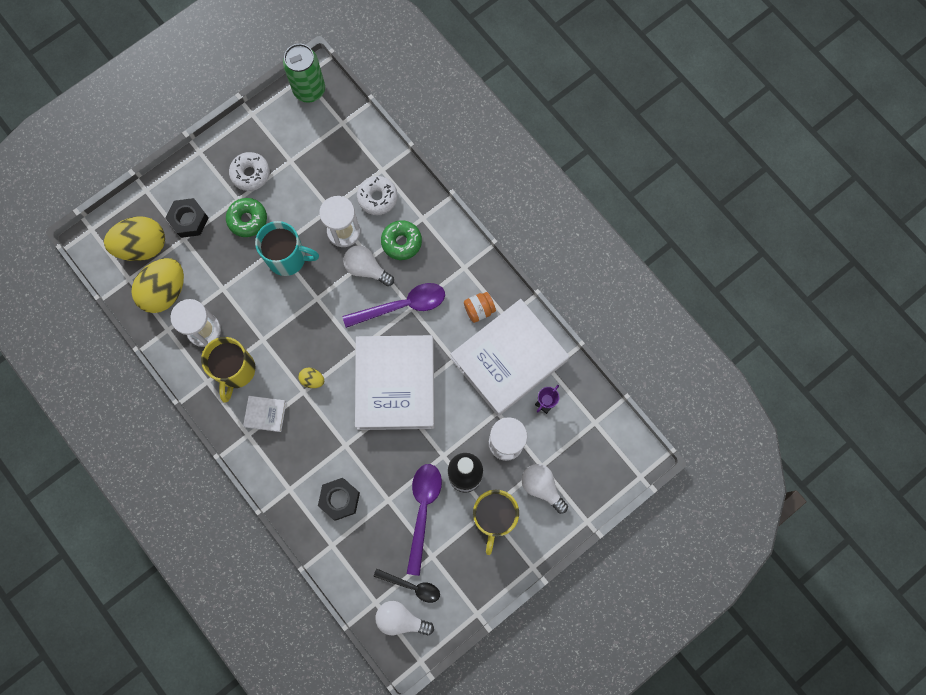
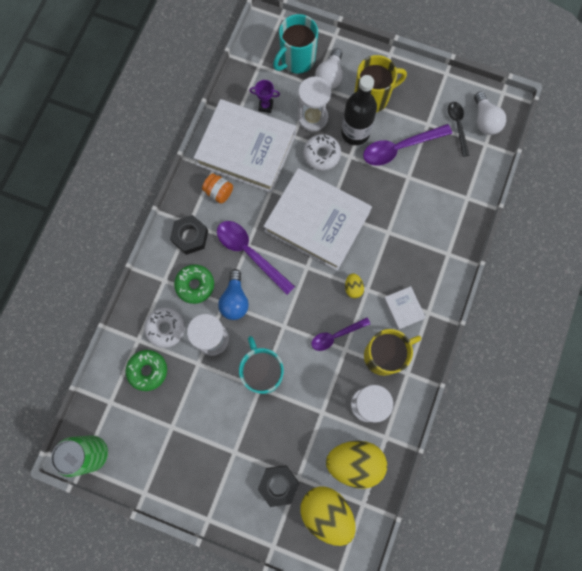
camera: 120 degrees left, 0 degrees up
green donut [226,198,267,237] -> green donut moved to [126,350,167,391]
white donut [229,152,270,191] -> white donut moved to [303,134,341,171]
black nut [318,478,360,521] -> black nut moved to [170,215,208,255]
white light bulb [343,245,394,286] -> blue light bulb [218,269,249,320]
white book [355,335,434,430] -> white book turned 60 degrees clockwise [264,168,372,271]
none -> turquoise mug [273,14,318,74]
none -> purple spoon [311,318,370,351]

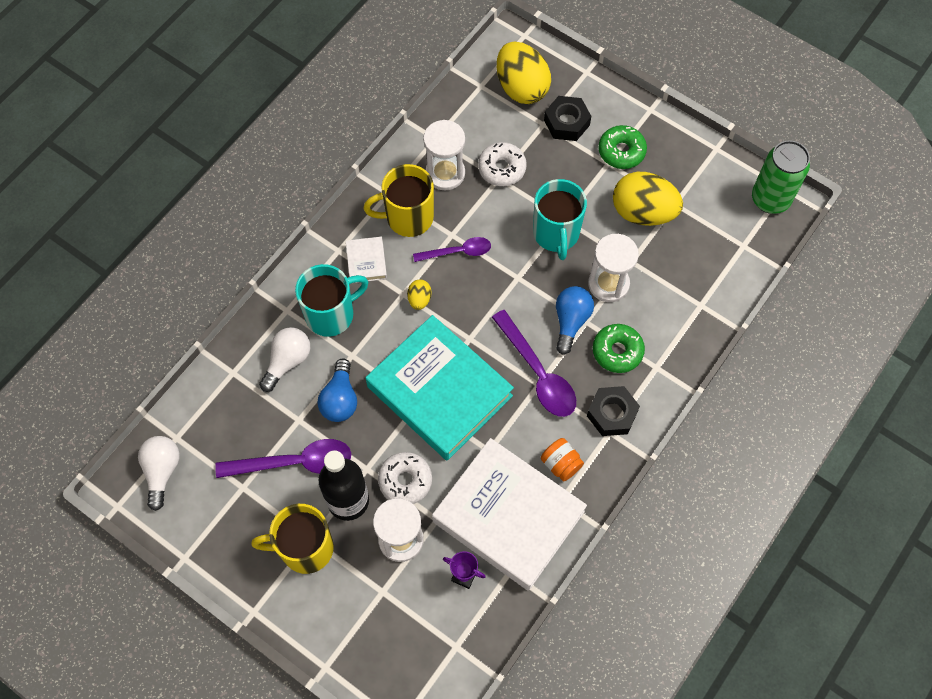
camera: 165 degrees left, 10 degrees down
green donut [126,350,167,391] -> green donut moved to [599,125,647,169]
white donut [144,308,185,348] -> white donut moved to [478,142,527,186]
white book [264,168,372,271] -> turquoise book [366,315,514,461]
turquoise mug [273,14,318,74] -> turquoise mug moved to [295,264,368,337]
white light bulb [315,48,343,89] -> white light bulb moved to [259,327,310,392]
yellow egg [326,441,387,489] -> yellow egg moved to [613,172,683,226]
black spoon [448,102,470,157] -> none
none -> blue light bulb [318,359,357,422]

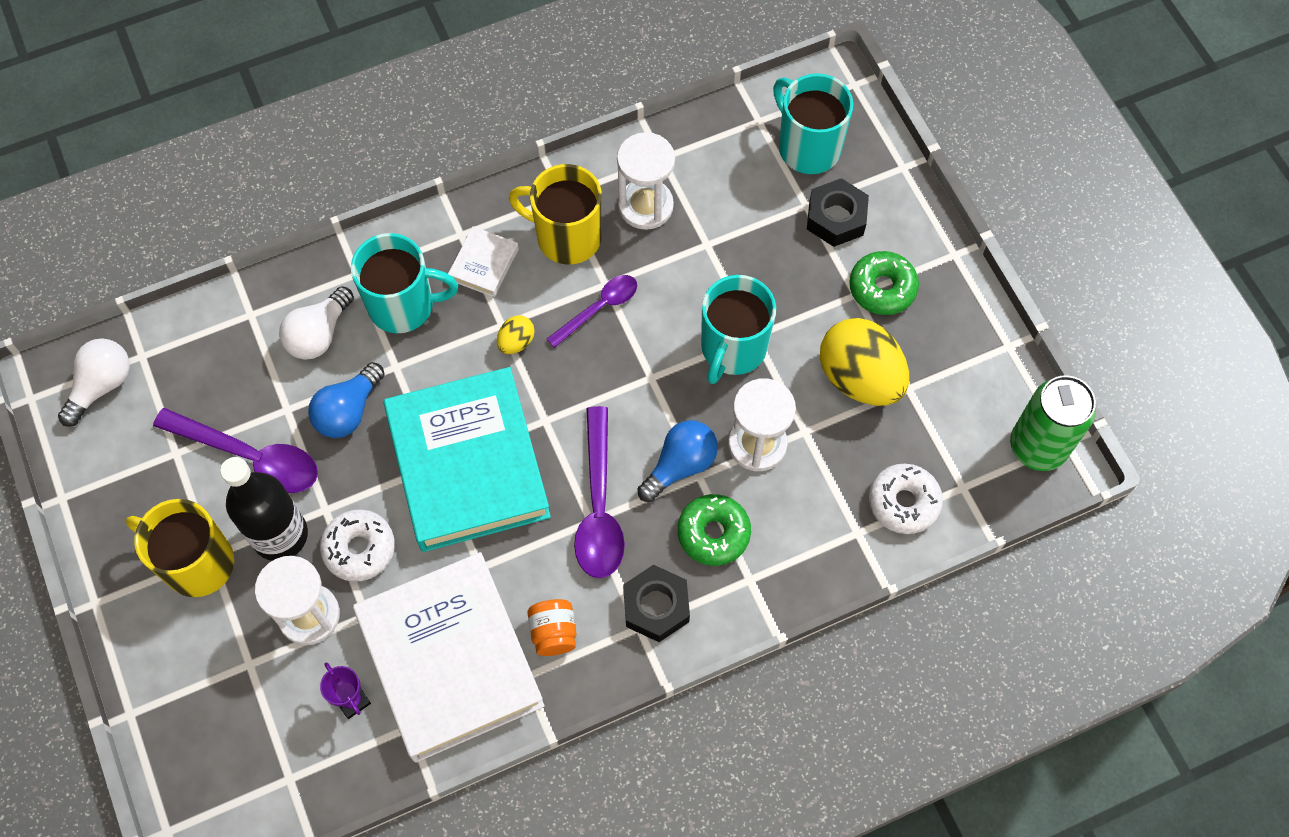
camera: 30 degrees right, 0 degrees up
white light bulb [259,327,310,392] -> white light bulb turned 150 degrees clockwise [279,286,354,360]
purple spoon [413,237,491,262] -> purple spoon turned 60 degrees counterclockwise [547,275,637,348]
white donut [478,142,527,186] -> white donut moved to [869,464,943,534]
yellow egg [497,42,551,104] -> turquoise mug [773,73,853,174]

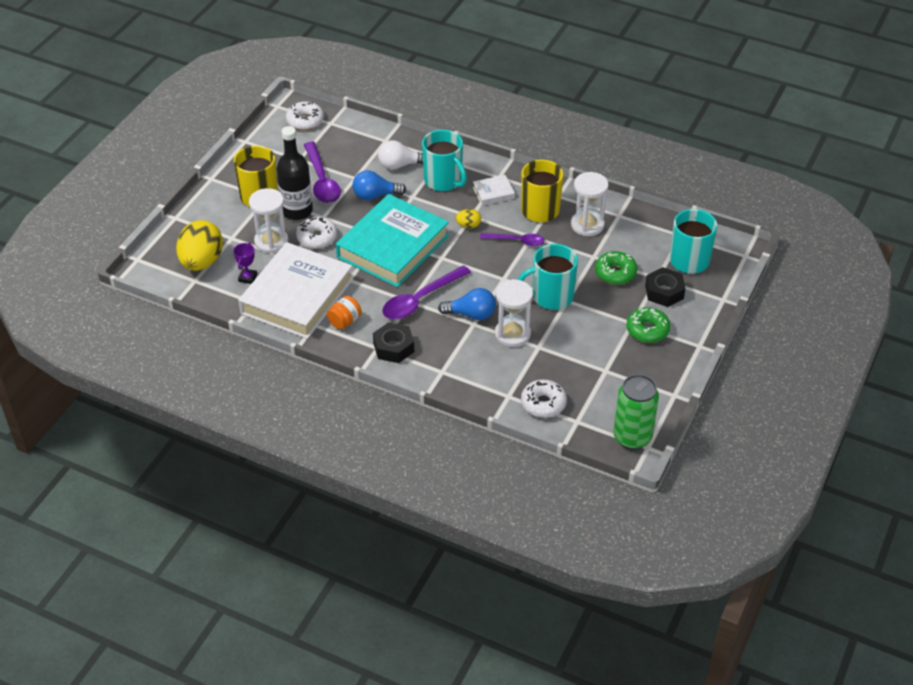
camera: 50 degrees right, 20 degrees down
white light bulb [58,338,130,427] -> white donut [286,101,324,130]
green donut [678,494,751,566] -> green donut moved to [595,251,637,285]
yellow egg [820,318,909,406] -> yellow egg moved to [176,220,223,271]

